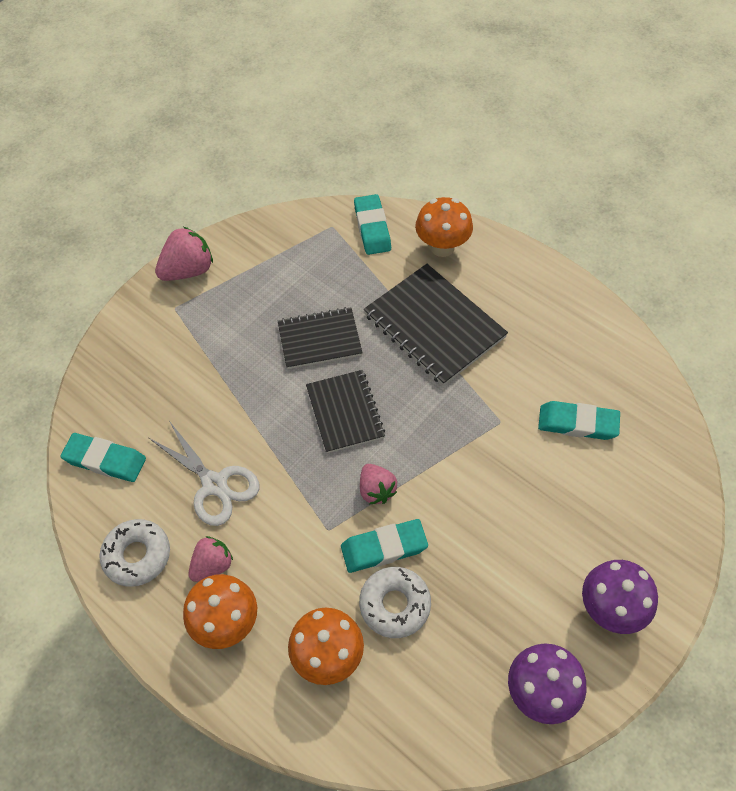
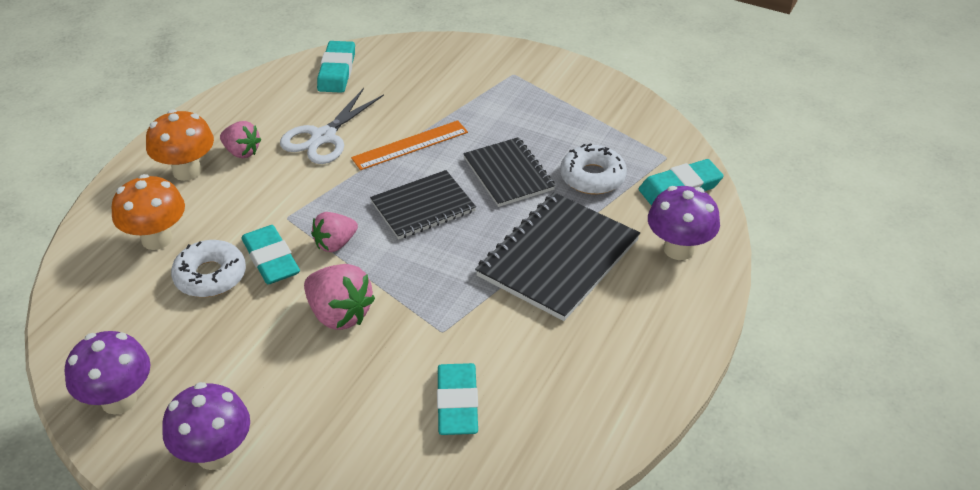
camera: 75 degrees right, 15 degrees down
white donut [99,519,170,587] -> white donut moved to [560,143,627,194]
pink strawberry [155,227,213,281] -> pink strawberry moved to [304,264,375,330]
orange mushroom [415,197,473,257] -> purple mushroom [648,186,720,260]
none -> orange ruler [351,120,468,170]

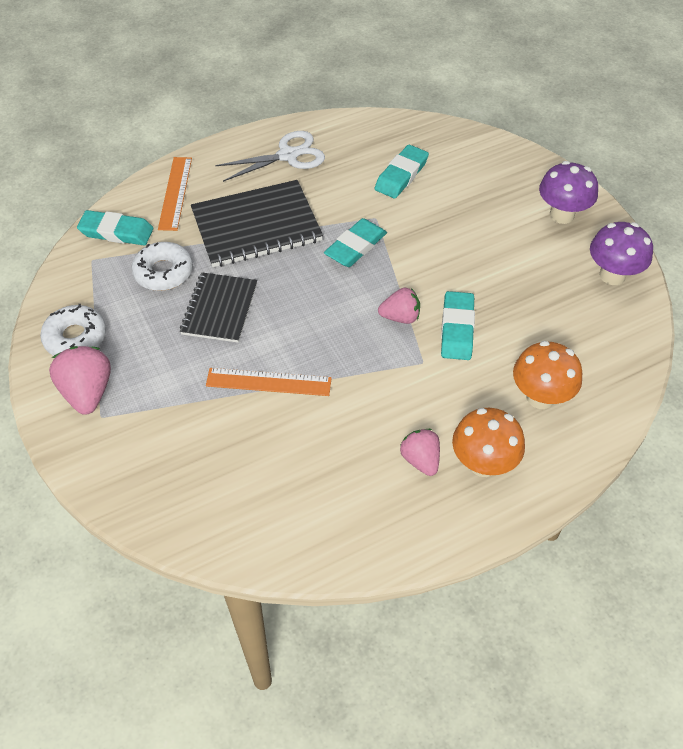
camera: 145 degrees left, 10 degrees up
white donut [171,240,246,297] -> white donut moved to [40,304,106,356]
white scissors [280,88,384,164] -> white scissors moved to [215,131,325,182]
pink strawberry [304,264,375,330] -> pink strawberry moved to [49,346,111,415]
turquoise eraser [317,41,355,93] -> turquoise eraser moved to [324,218,387,267]
black notebook [370,170,476,239] -> none
purple mushroom [648,186,720,260] -> orange ruler [158,157,192,231]

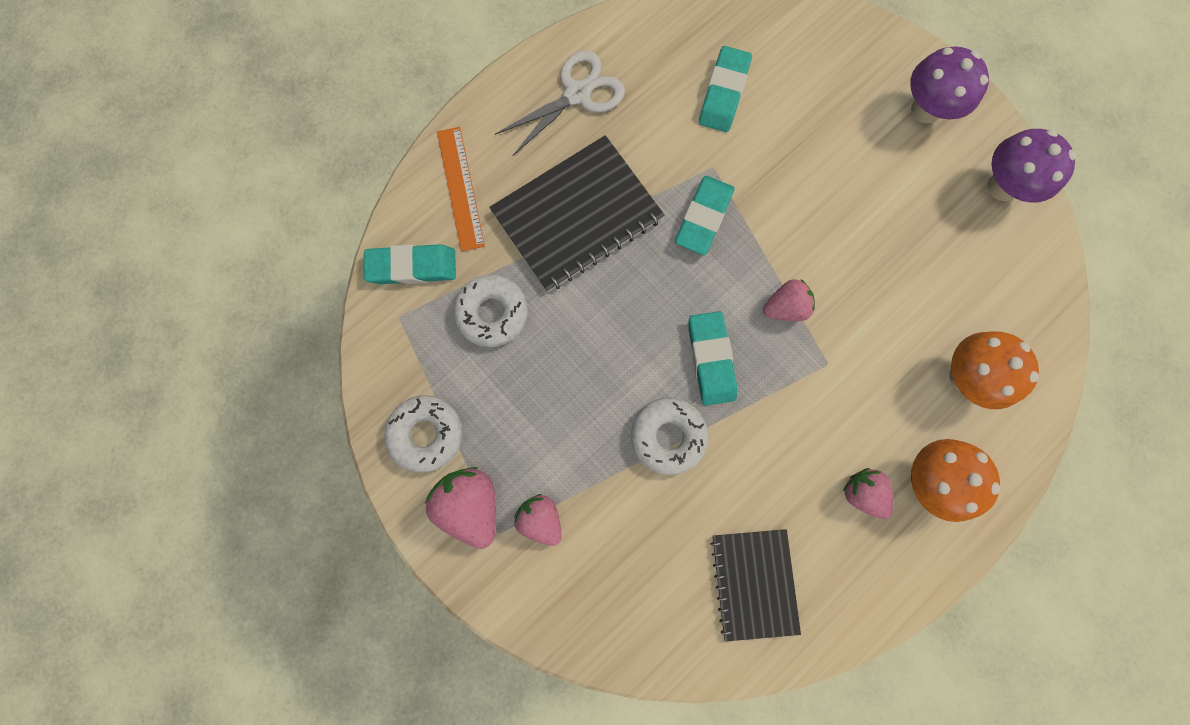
camera: 15 degrees left, 25 degrees up
black notebook [180,272,257,343] -> black notebook moved to [711,529,801,642]
orange ruler [206,368,332,396] -> white donut [631,398,708,475]
turquoise eraser [441,291,475,360] -> turquoise eraser moved to [689,311,737,406]
none -> pink strawberry [514,494,562,546]

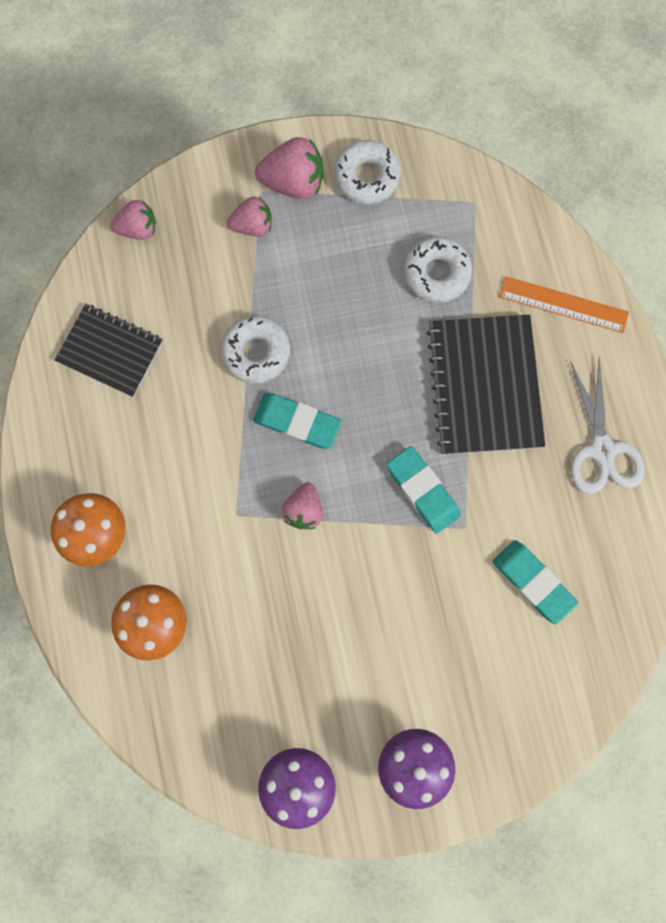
camera: 120 degrees right, 0 degrees up
turquoise eraser [364,244,456,284] -> none
pink strawberry [843,468,893,519] -> pink strawberry moved to [110,200,156,240]

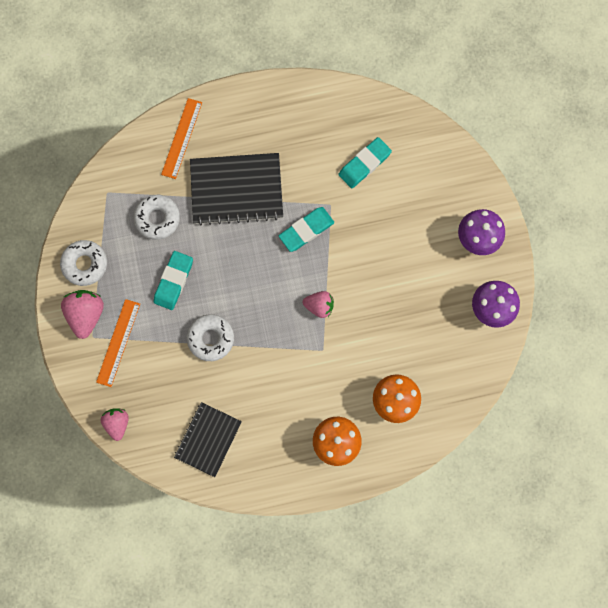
camera: 90 degrees left, 0 degrees up
pink strawberry [227,197,271,236] -> orange ruler [96,299,140,387]
turquoise eraser [253,393,341,449] -> turquoise eraser moved to [153,251,193,310]
white scissors [570,356,645,494] -> none

